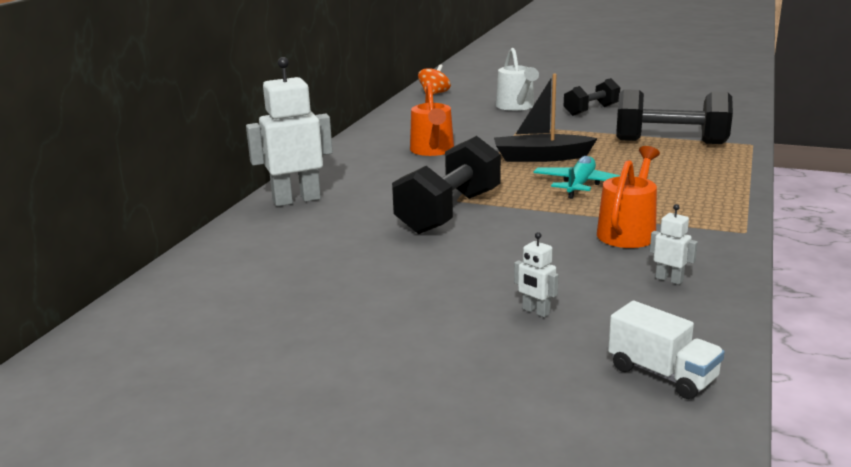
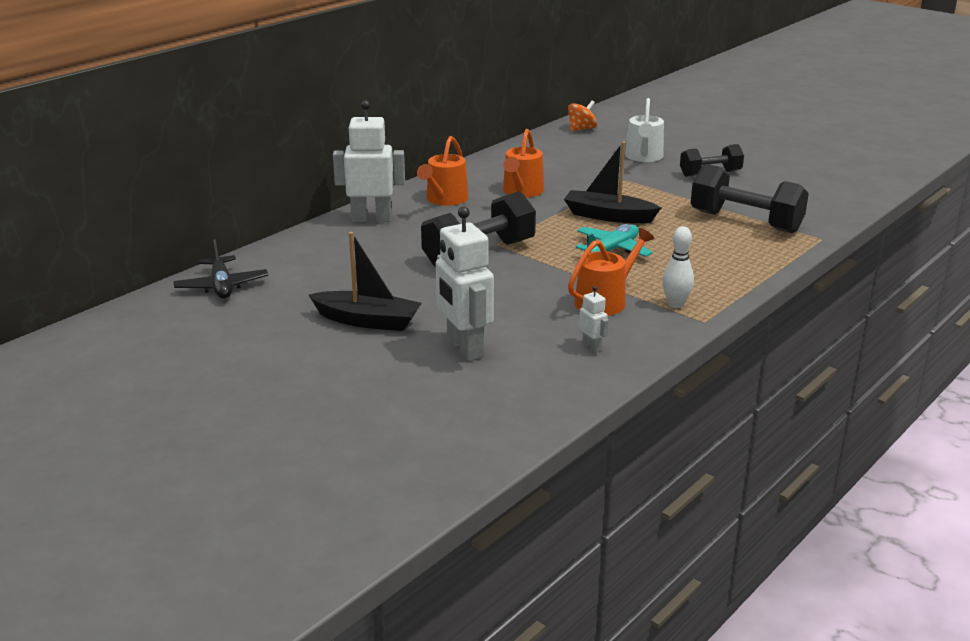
camera: 20 degrees right, 5 degrees up
white robot [514,232,558,317] -> white robot [436,207,494,361], size x2.23
white truck [608,301,725,399] -> none
none -> black plane [173,239,268,299]
none -> black boat [308,232,422,331]
none -> orange watering can [417,136,468,206]
none -> white bowling pin [662,226,694,308]

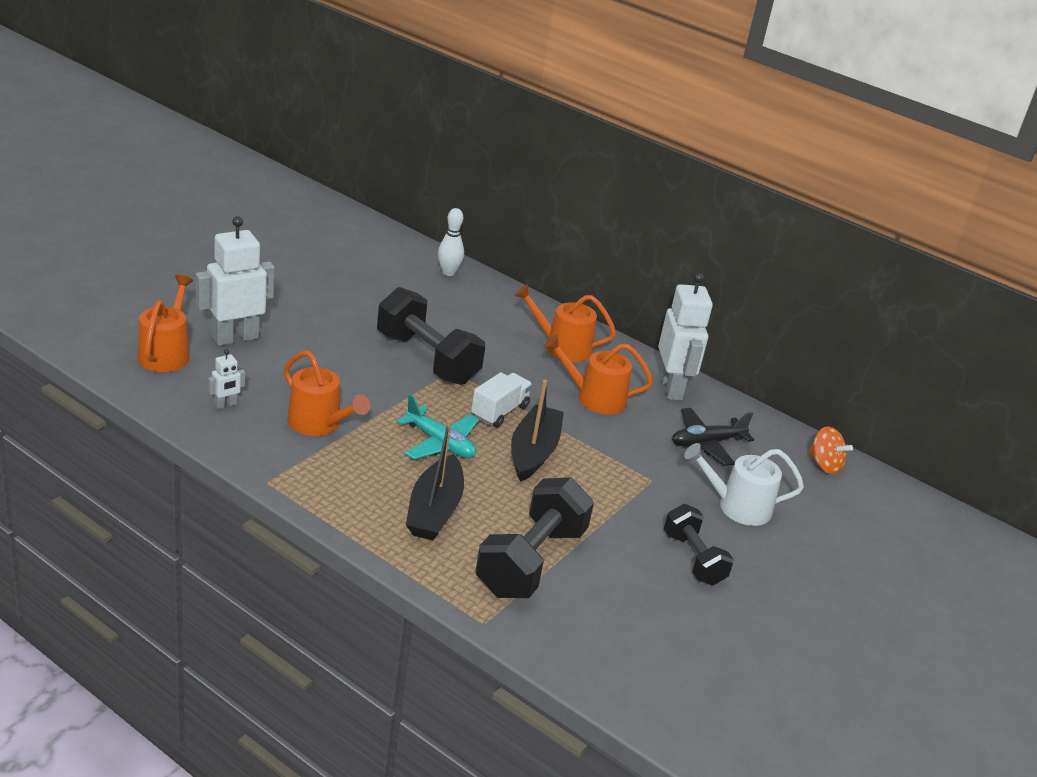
camera: 80 degrees right, 5 degrees up
black plane [173,239,268,299] -> black plane moved to [672,408,754,466]
black boat [308,232,422,331] -> black boat moved to [406,420,464,541]
white robot [333,100,405,222] -> white robot moved to [658,273,713,400]
white bowling pin [662,226,694,308] -> white bowling pin moved to [438,208,464,276]
none -> orange watering can [138,275,193,372]
none -> white truck [471,372,533,428]

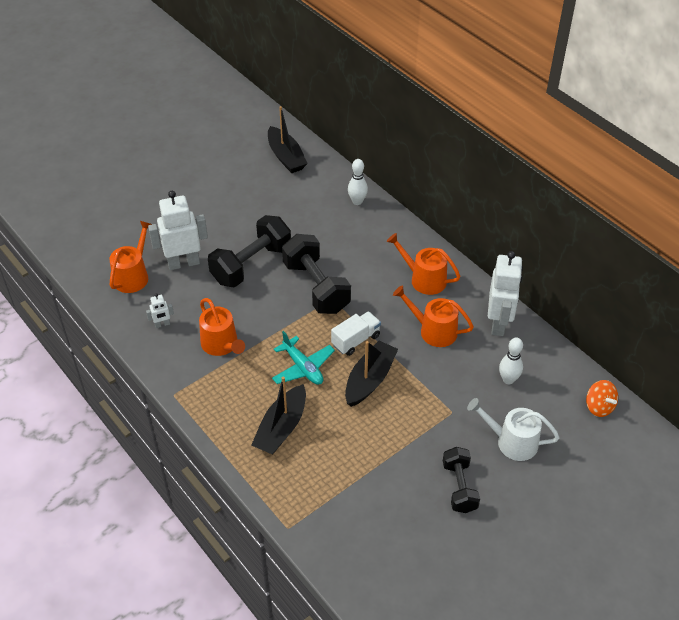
camera: 20 degrees right, 15 degrees up
black dumbbell [475,477,594,598] -> black dumbbell moved to [208,215,291,287]
black plane [672,408,754,466] -> white bowling pin [499,337,523,384]
none -> black boat [268,106,308,173]

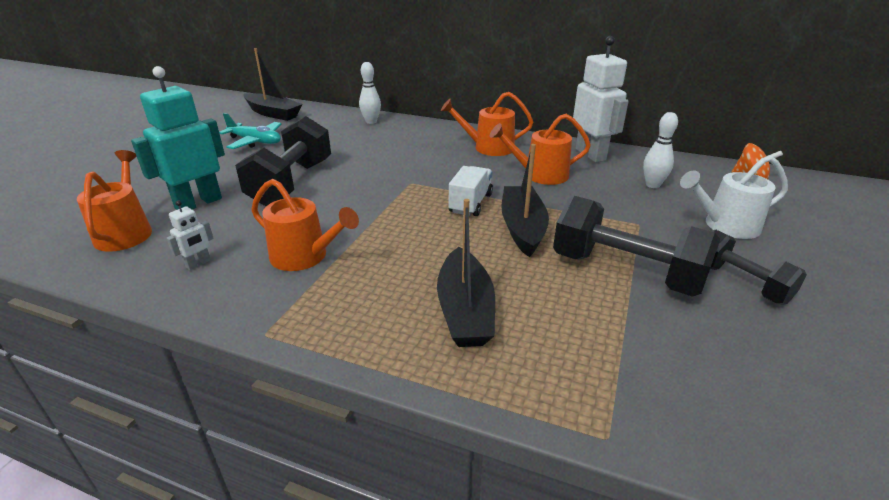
camera: 30 degrees left, 15 degrees down
white robot [148,191,208,270] -> turquoise robot [131,66,225,210]
turquoise plane [272,331,335,385] -> turquoise plane moved to [219,113,281,149]
black dumbbell [282,234,351,314] -> black dumbbell moved to [553,196,720,297]

